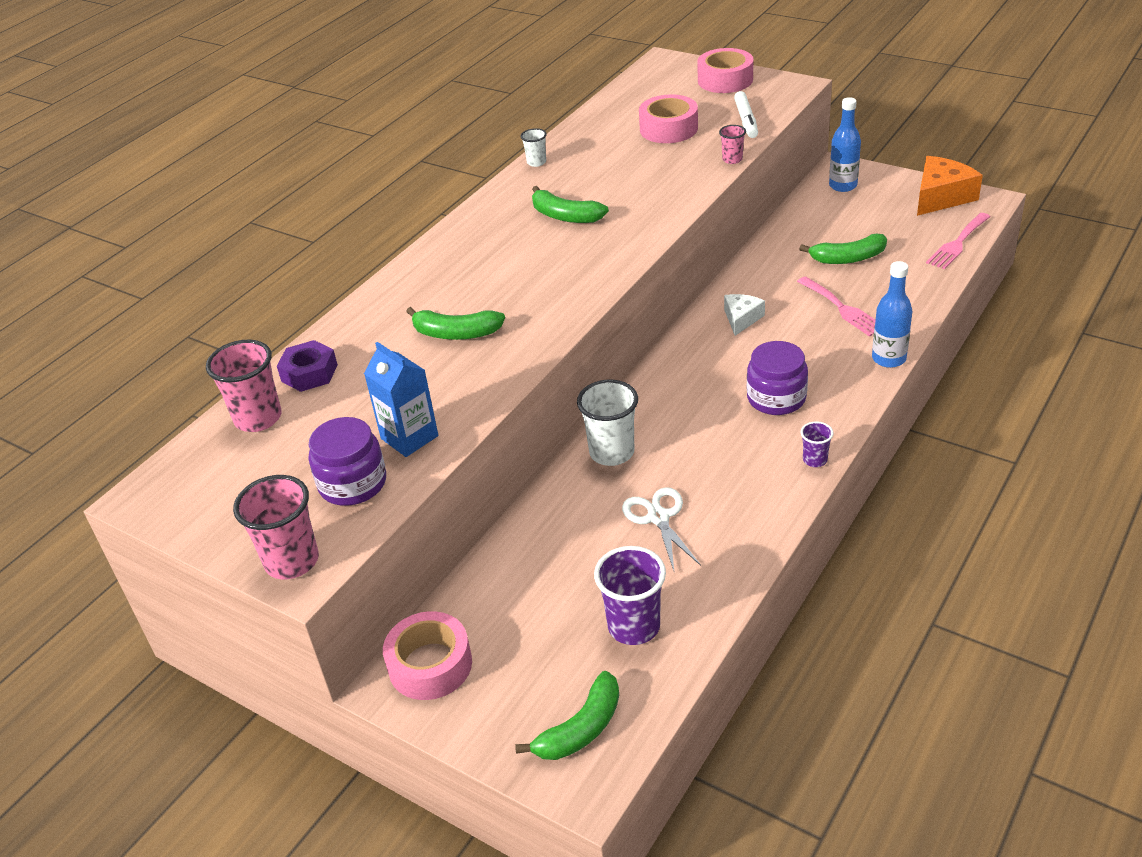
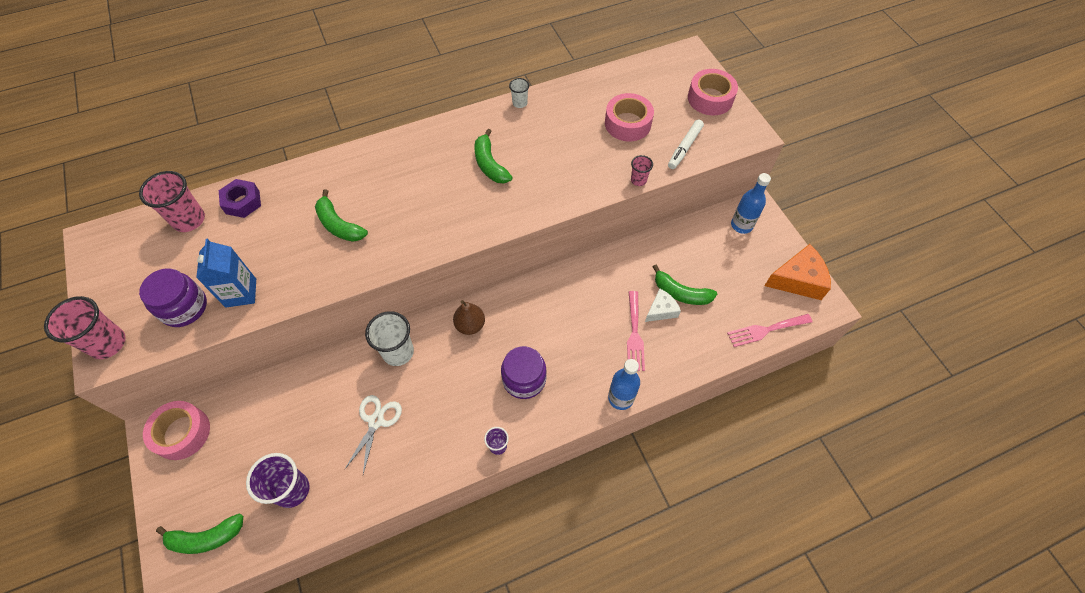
camera: 30 degrees right, 20 degrees up
white cheese [724,294,765,336] -> white cheese moved to [645,289,681,322]
none -> brown pear [453,300,485,335]

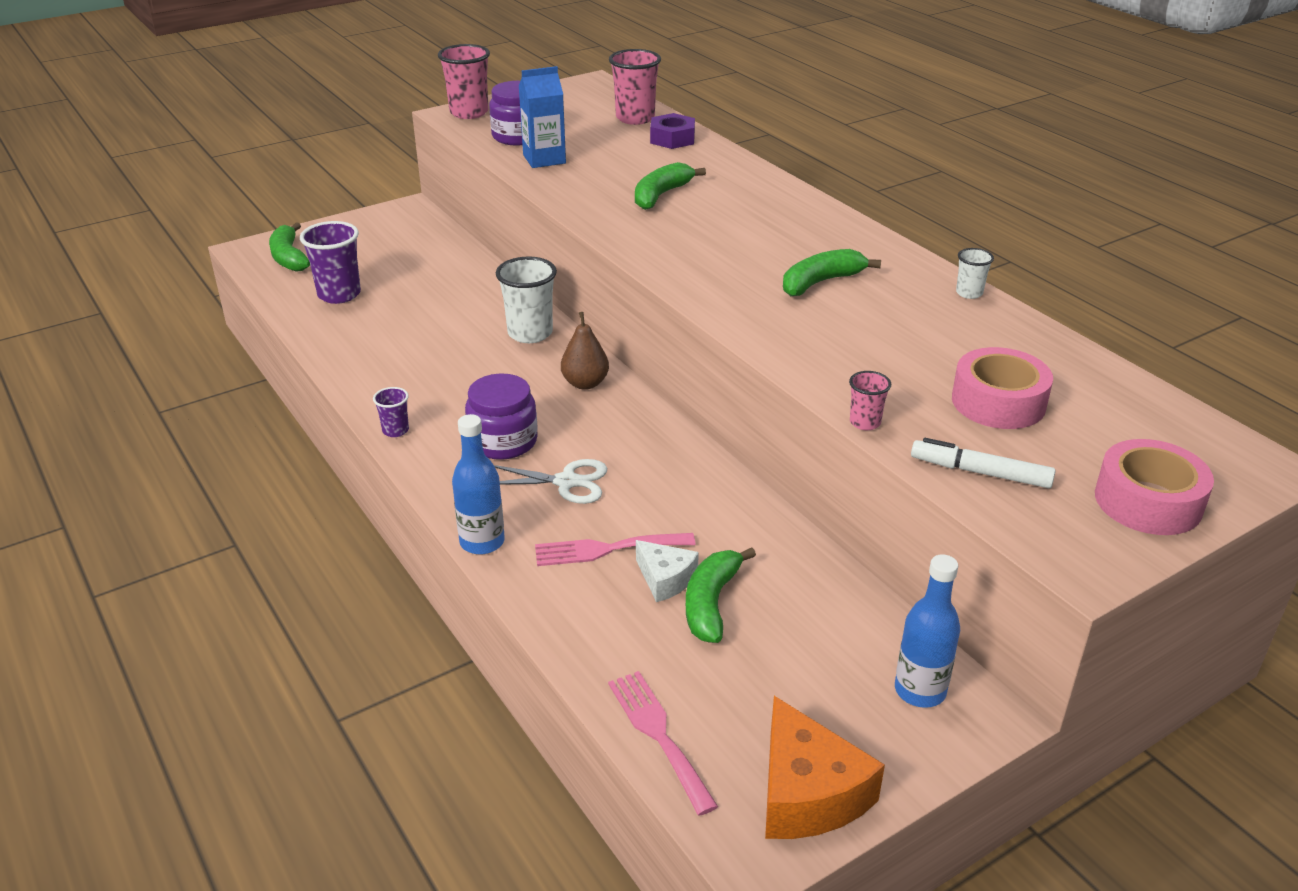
camera: 80 degrees right, 25 degrees down
pink tape [143,401,210,460] -> none
white scissors [344,395,402,474] -> white scissors moved to [494,459,607,504]

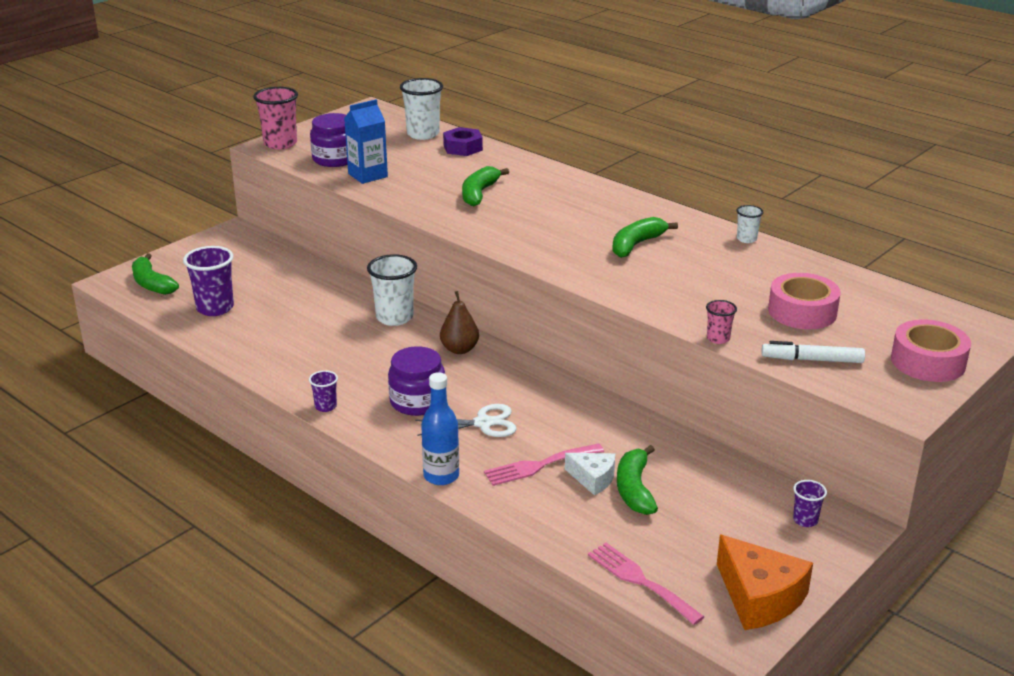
camera: 15 degrees left, 5 degrees down
pink cup [609,49,661,125] -> white cup [400,78,443,140]
blue bottle [895,554,960,708] -> purple cup [793,480,827,527]

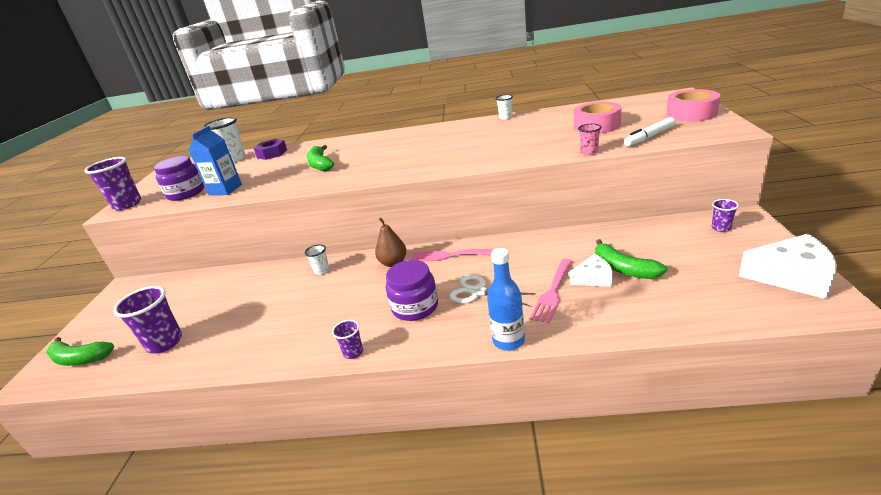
camera: 35 degrees left, 0 degrees up
pink cup [253,87,298,150] -> purple cup [84,157,141,210]
white cup [367,254,417,326] -> white cup [305,244,330,275], size x0.52
white scissors [415,404,516,437] -> white scissors turned 105 degrees counterclockwise [449,275,536,306]
pink fork [588,543,704,625] -> pink fork moved to [411,249,494,261]
green banana [612,217,678,258] -> none
orange cheese [717,534,813,630] -> white cheese [739,234,837,299]

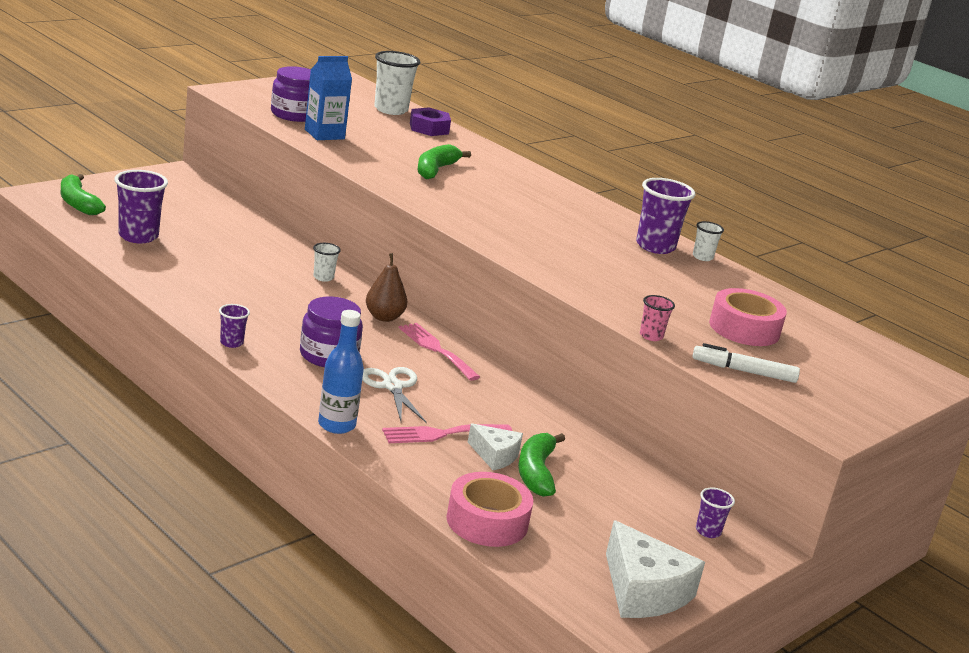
camera: 35 degrees right, 5 degrees down
purple cup [84,157,141,210] -> purple cup moved to [636,178,696,254]
pink tape [666,89,720,122] -> pink tape moved to [446,472,533,547]

